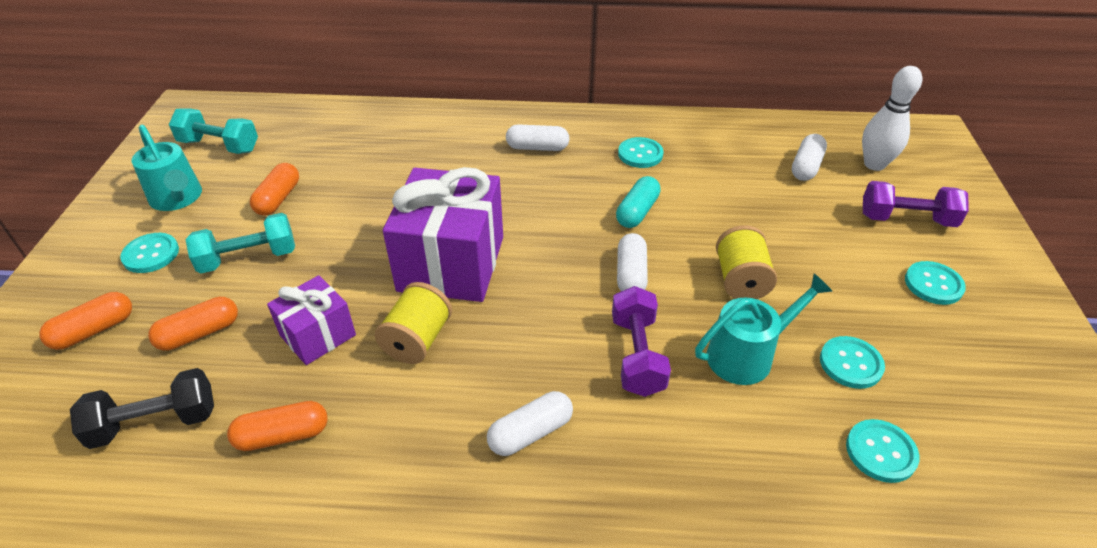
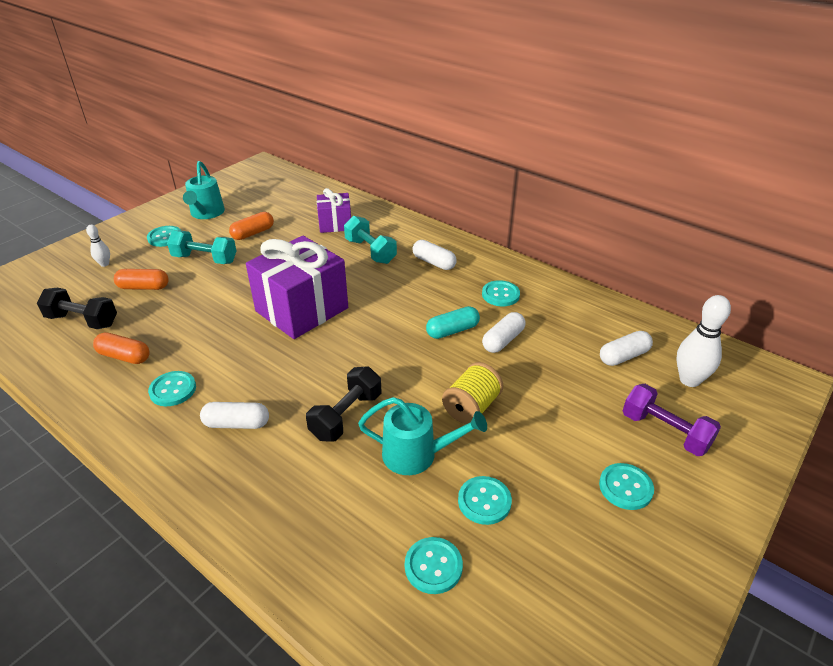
camera: 35 degrees right, 5 degrees down
orange capsule [39,292,132,350] -> white bowling pin [86,225,110,267]
turquoise dumbbell [169,108,258,154] -> turquoise dumbbell moved to [344,216,397,264]
purple gift [267,275,356,365] -> purple gift moved to [317,188,351,233]
yellow spool [375,282,452,364] -> none
purple dumbbell [612,286,671,397] -> black dumbbell [306,366,382,442]
white capsule [617,233,648,291] -> white capsule moved to [482,312,526,353]
none -> turquoise button [148,371,196,406]

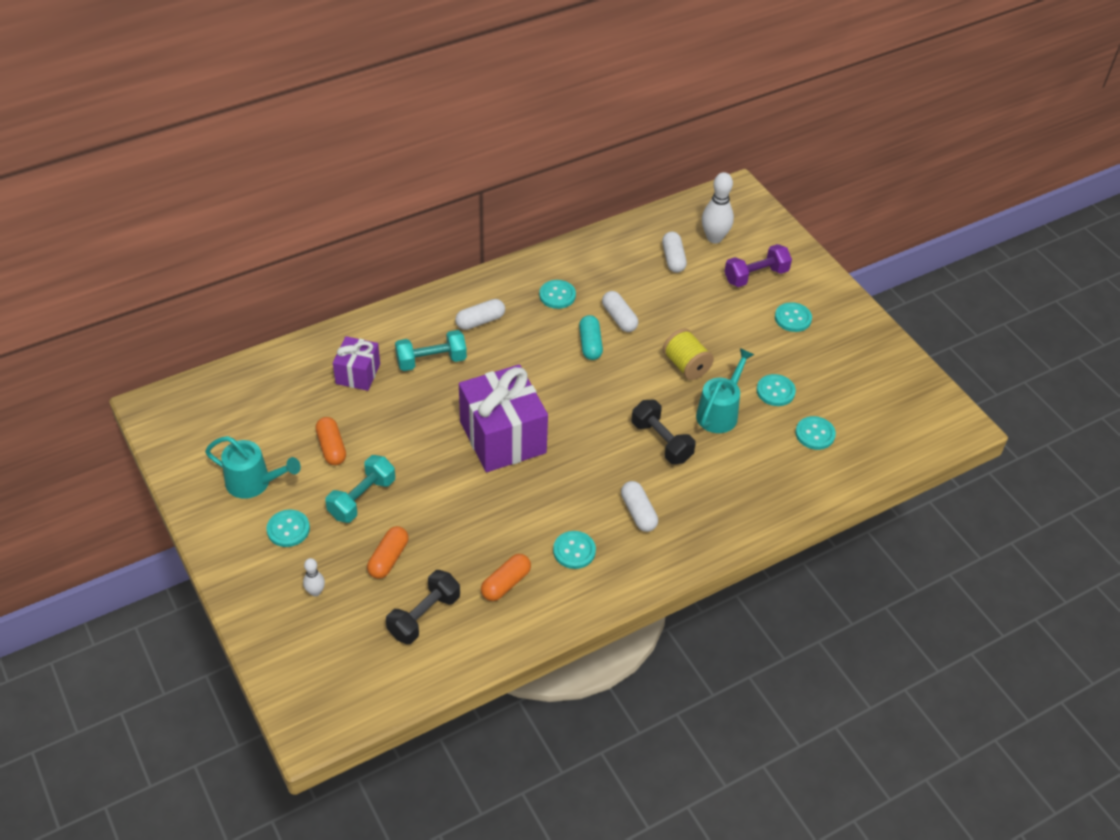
camera: 70 degrees left, 10 degrees up
white capsule [200,402,269,429] -> white capsule turned 45 degrees counterclockwise [621,481,658,532]

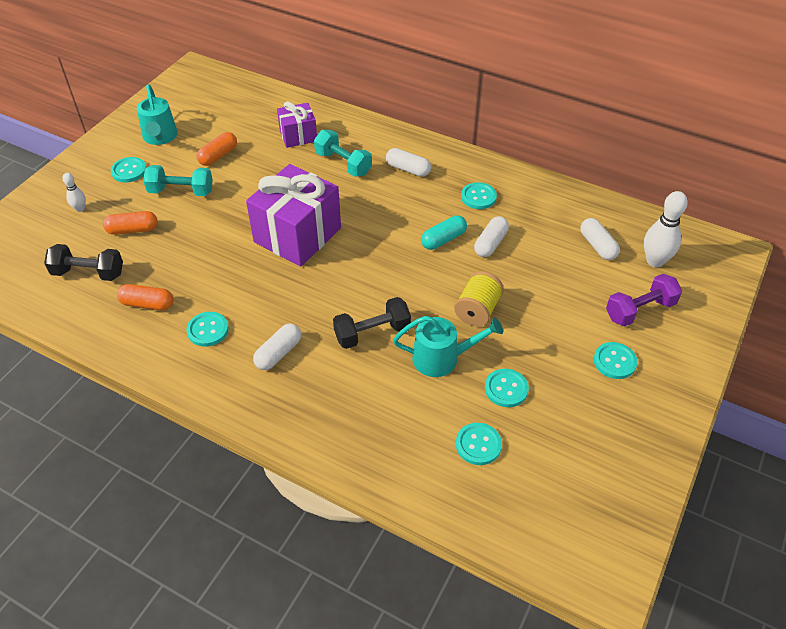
camera: 60 degrees right, 0 degrees up
black dumbbell [632,400,695,464] -> black dumbbell turned 45 degrees clockwise [333,297,411,349]
white capsule [662,232,687,273] -> white capsule turned 75 degrees counterclockwise [580,218,620,260]
purple dumbbell [724,244,792,287] -> purple dumbbell turned 60 degrees counterclockwise [606,274,682,327]

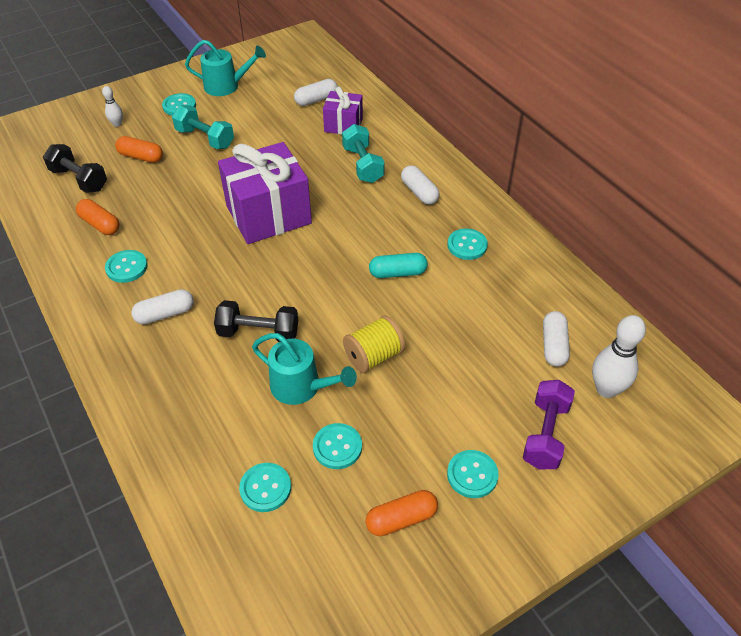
camera: 30 degrees right, 0 degrees up
turquoise watering can [137,84,178,145] -> turquoise watering can turned 105 degrees counterclockwise [185,40,266,96]
orange capsule [196,132,237,166] -> orange capsule moved to [365,490,438,536]
white capsule [474,216,509,257] -> white capsule moved to [294,79,338,106]
purple dumbbell [606,274,682,327] -> purple dumbbell turned 75 degrees counterclockwise [523,380,575,469]

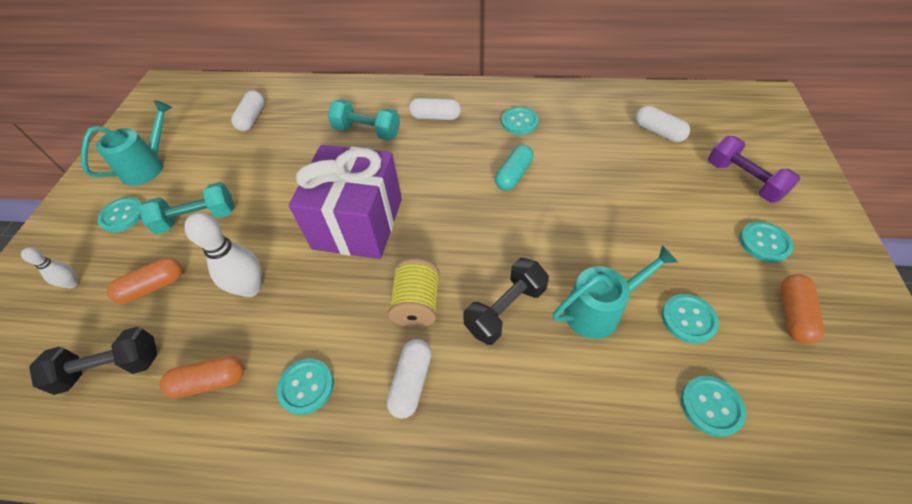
camera: 50 degrees left, 5 degrees up
purple gift [323,86,363,135] -> none
yellow spool [343,315,405,373] -> yellow spool moved to [388,259,439,328]
white bowling pin [592,315,646,398] -> white bowling pin moved to [185,213,262,297]

